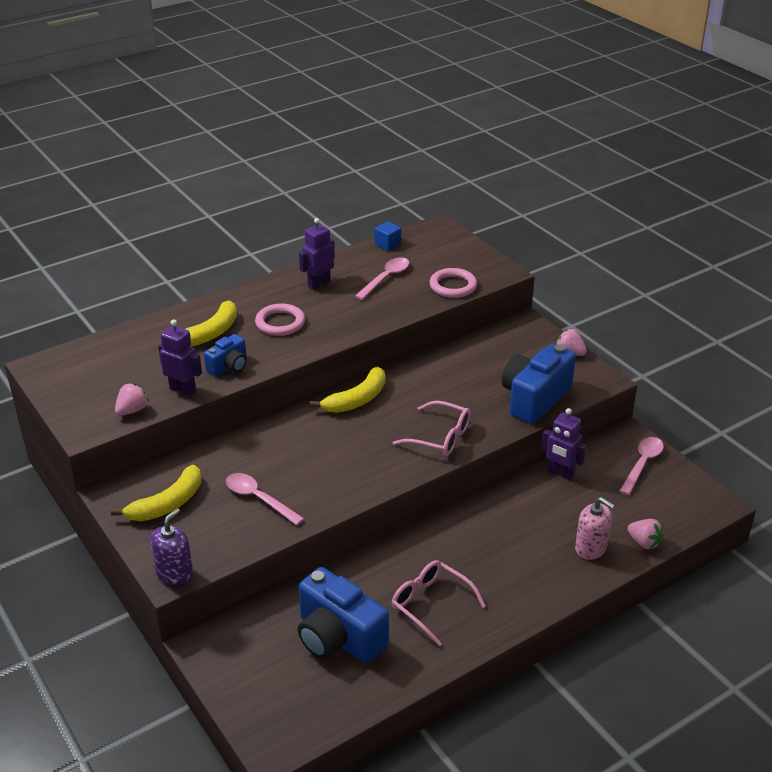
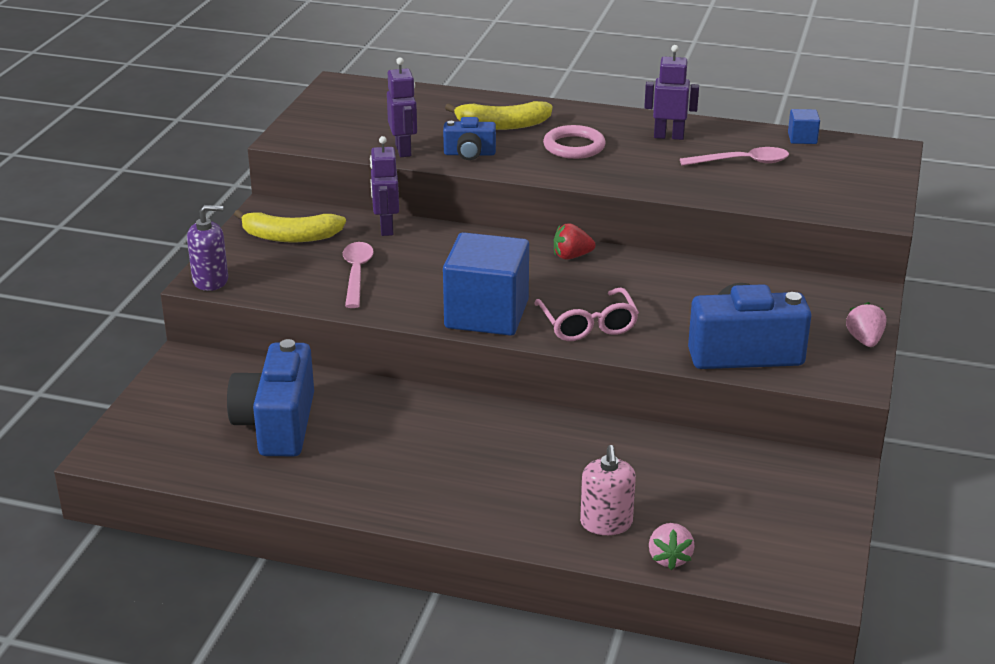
camera: 50 degrees right, 5 degrees down
pink strawberry [115,383,149,416] -> none
yellow banana [310,366,385,413] -> red strawberry [554,223,595,260]
pink glasses [392,560,486,646] -> none
pink ring [430,268,477,298] -> none
purple robot [541,408,586,480] -> purple robot moved to [370,136,399,236]
pink spoon [620,437,664,495] -> none
none -> blue cube [443,232,529,336]

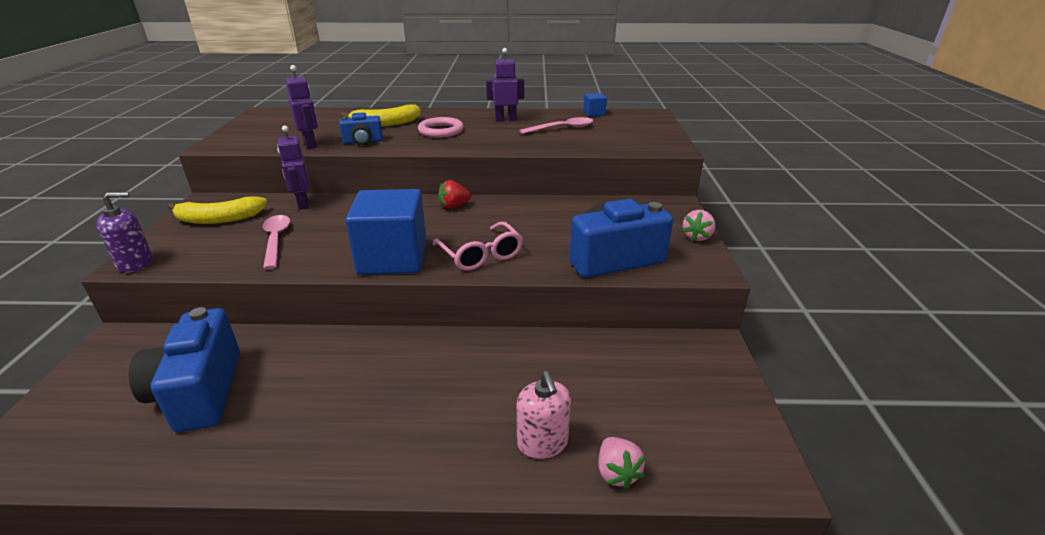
camera: 15 degrees left, 0 degrees up
pink strawberry [846,302,887,347] -> pink strawberry turned 135 degrees counterclockwise [682,210,716,241]

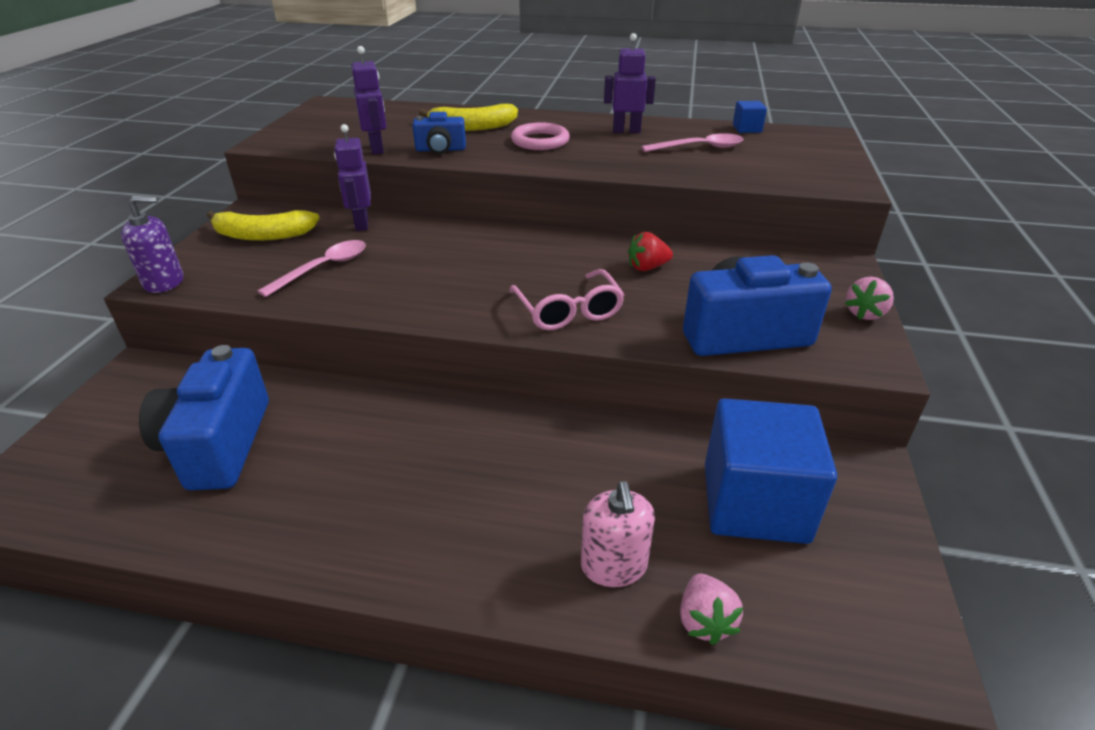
camera: 10 degrees right, 5 degrees up
pink spoon [263,215,290,270] -> pink spoon turned 45 degrees clockwise [258,240,366,297]
blue cube [346,189,427,275] -> blue cube moved to [705,398,837,544]
red strawberry [438,180,471,209] -> red strawberry moved to [628,232,673,271]

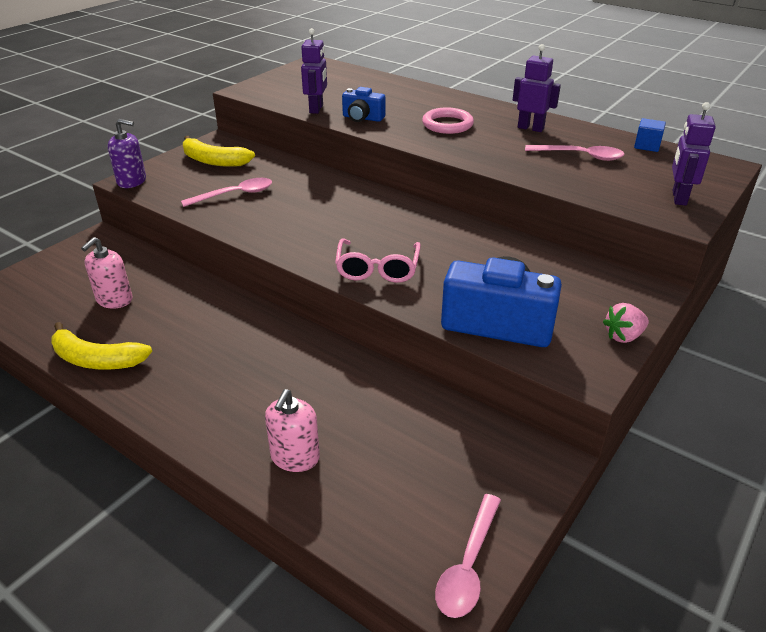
camera: 25 degrees right, 0 degrees up
blue camera [139,345,269,490] -> pink soap dispenser [81,237,132,309]
purple robot [334,124,371,231] -> purple robot moved to [672,102,716,206]
yellow banana [419,104,518,131] -> yellow banana moved to [51,322,152,370]
red strawberry [628,232,673,271] -> none
pink strawberry [680,573,743,645] -> none
blue cube [705,398,837,544] -> none
none -> pink spoon [435,494,501,618]

